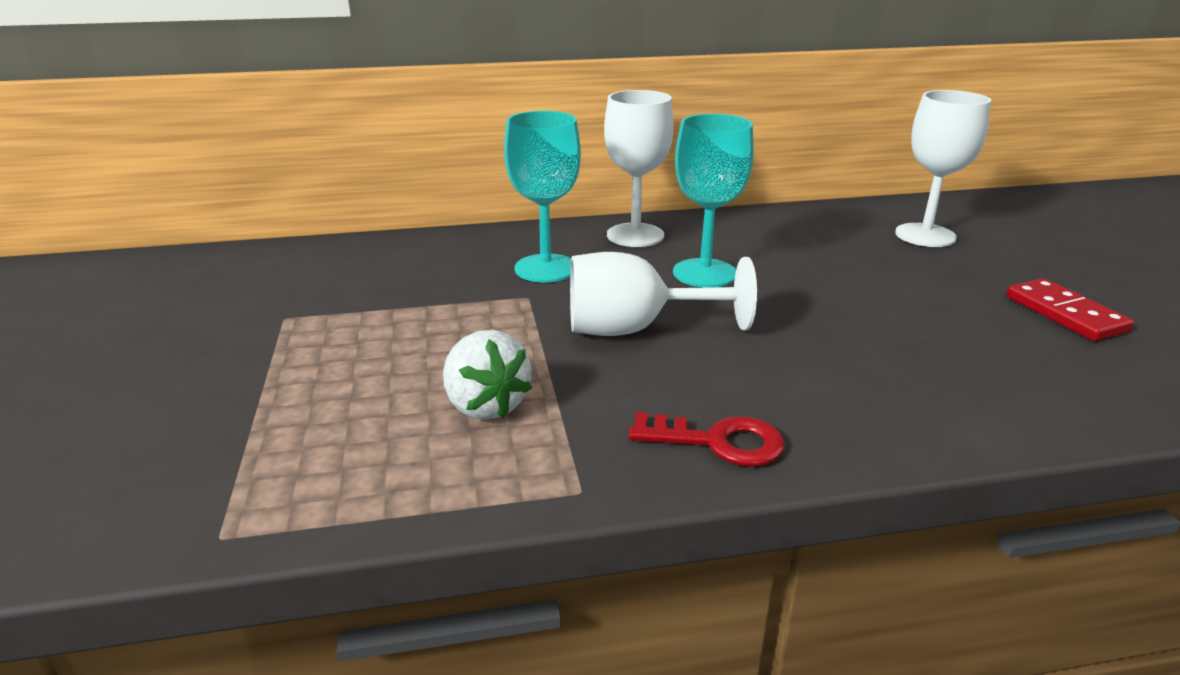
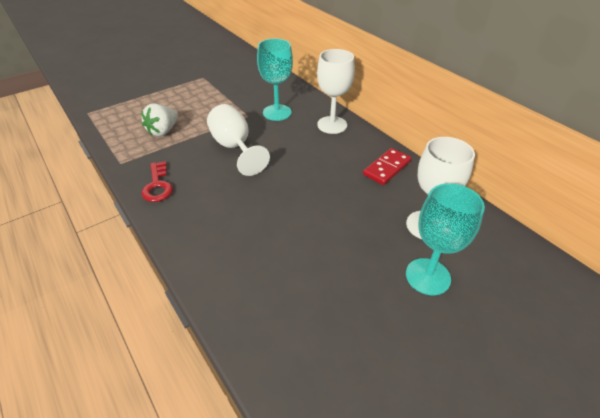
camera: 65 degrees right, 15 degrees up
turquoise goblet [673,114,754,288] -> turquoise goblet moved to [406,183,485,295]
red domino [1006,278,1134,341] -> red domino moved to [363,148,412,185]

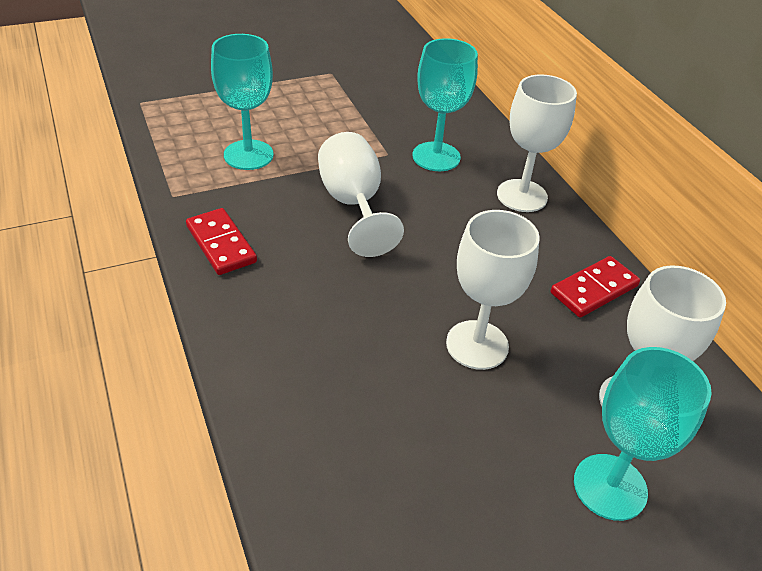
camera: 10 degrees right, 0 degrees up
white strawberry [141,103,178,136] -> turquoise goblet [211,34,274,170]
red key [142,161,173,202] -> red domino [186,208,257,275]
none -> white goblet [446,210,540,370]

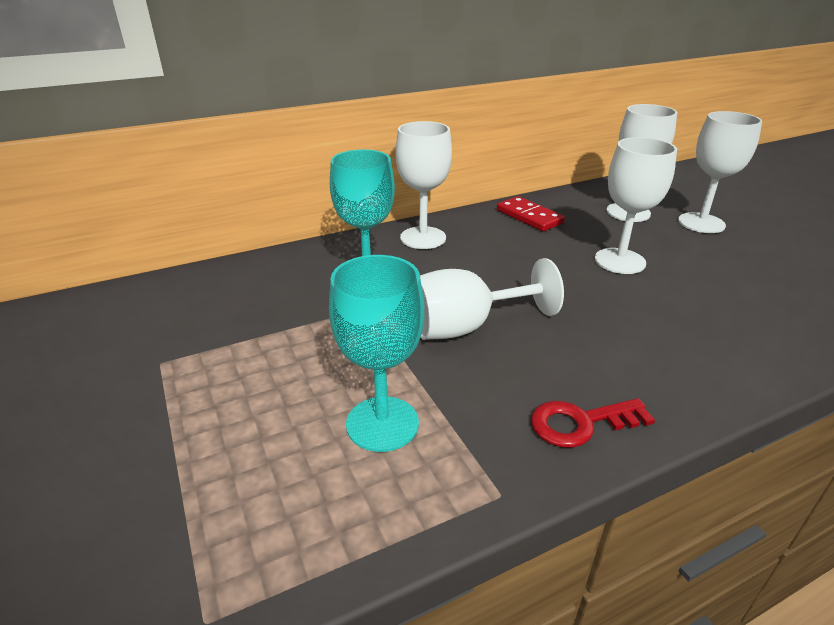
camera: 90 degrees left, 10 degrees down
red domino [186,208,257,275] -> red key [531,398,655,448]
turquoise goblet [574,347,712,521] -> white goblet [678,111,762,233]

